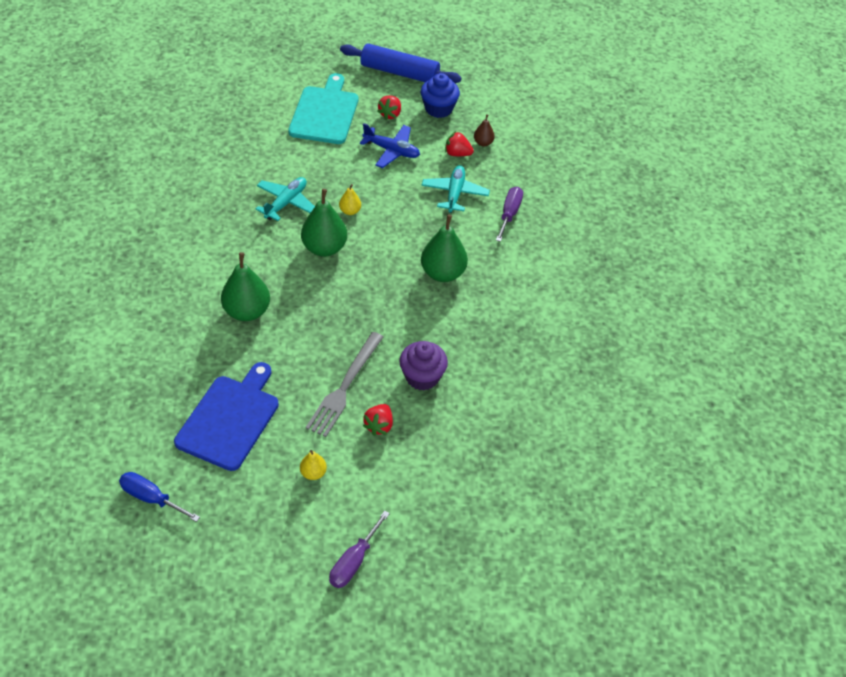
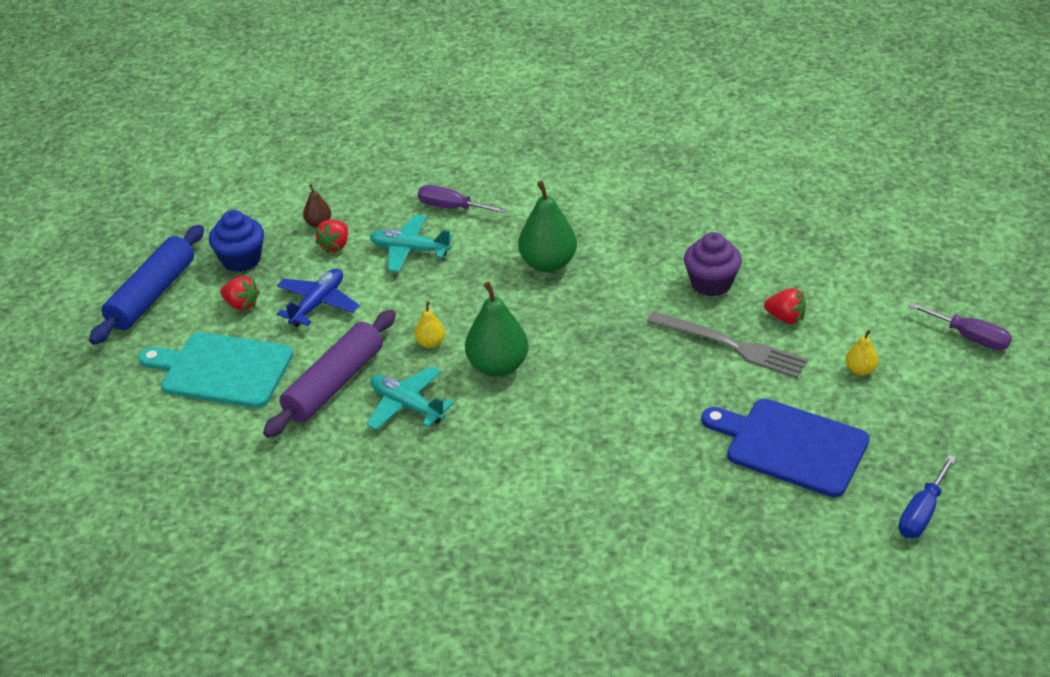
camera: 80 degrees left, 10 degrees down
green pear [221,252,270,321] -> none
none -> purple rolling pin [263,310,396,438]

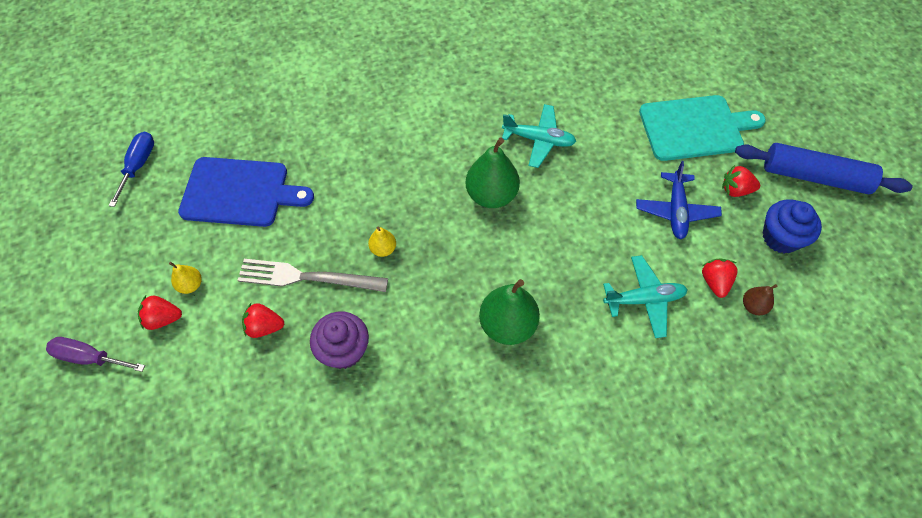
camera: 155 degrees right, 20 degrees up
blue rolling pin [89,225,204,345] -> blue rolling pin turned 75 degrees counterclockwise [735,143,913,194]
purple rolling pin [263,310,396,438] -> none
yellow pear [414,302,445,348] -> yellow pear moved to [368,227,396,257]
purple screwdriver [418,185,507,213] -> none
none -> red strawberry [138,295,182,330]

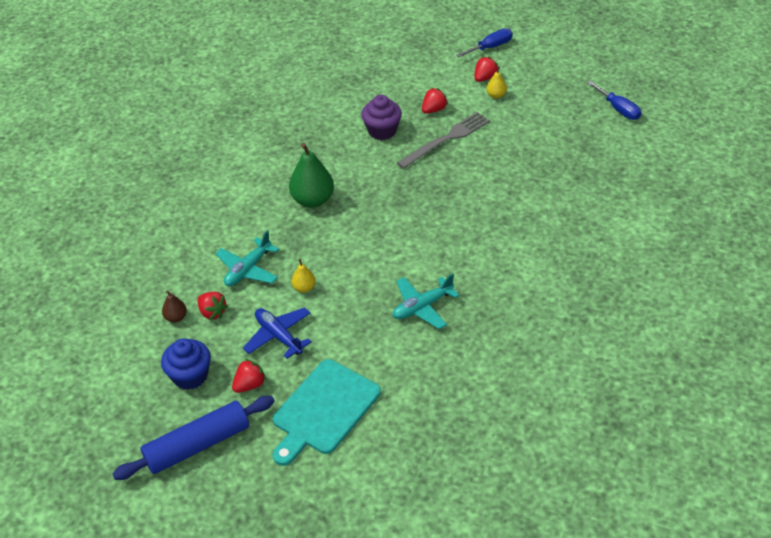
camera: 135 degrees right, 15 degrees down
purple screwdriver [46,337,145,372] -> blue screwdriver [456,28,513,57]
blue cutting board [178,157,314,227] -> none
yellow pear [368,227,396,257] -> yellow pear moved to [292,259,316,293]
green pear [466,137,520,208] -> none

